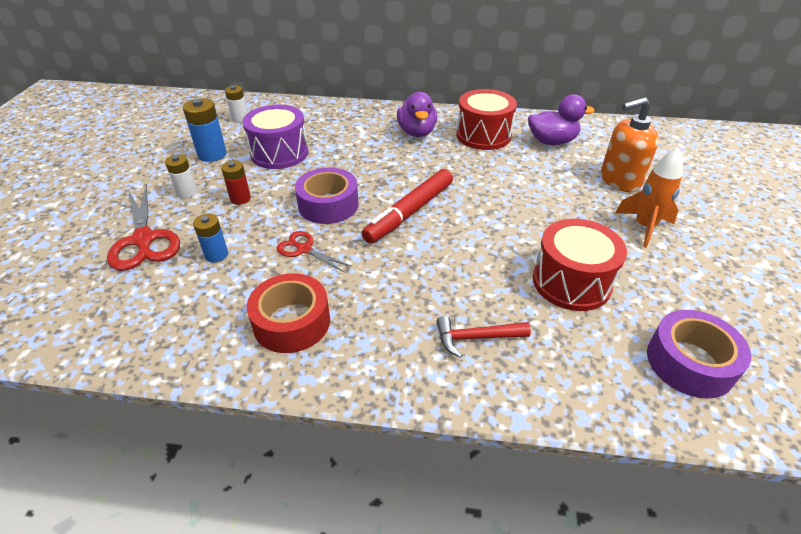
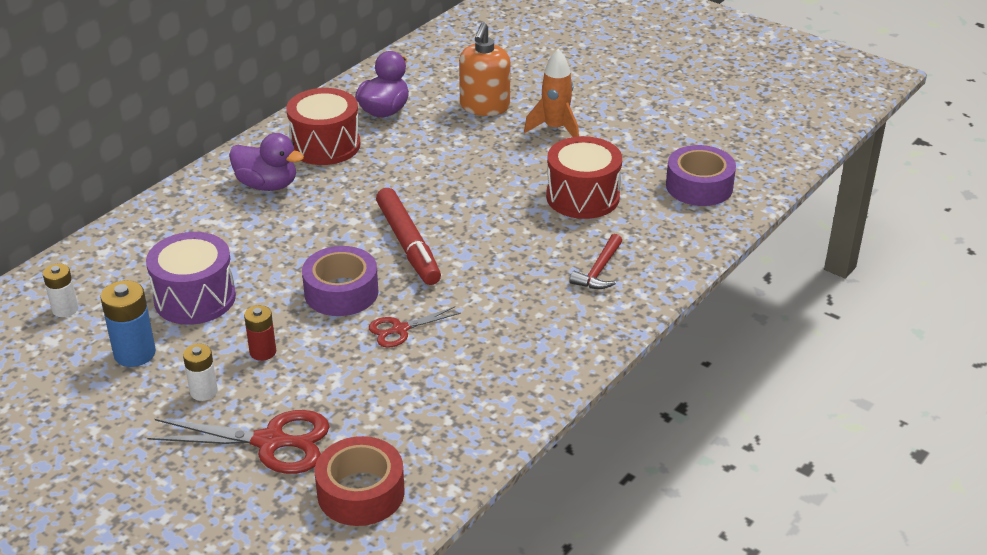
camera: 60 degrees left, 5 degrees down
blue battery [193,214,228,263] -> none
red tape [247,273,330,353] -> red tape moved to [315,436,404,526]

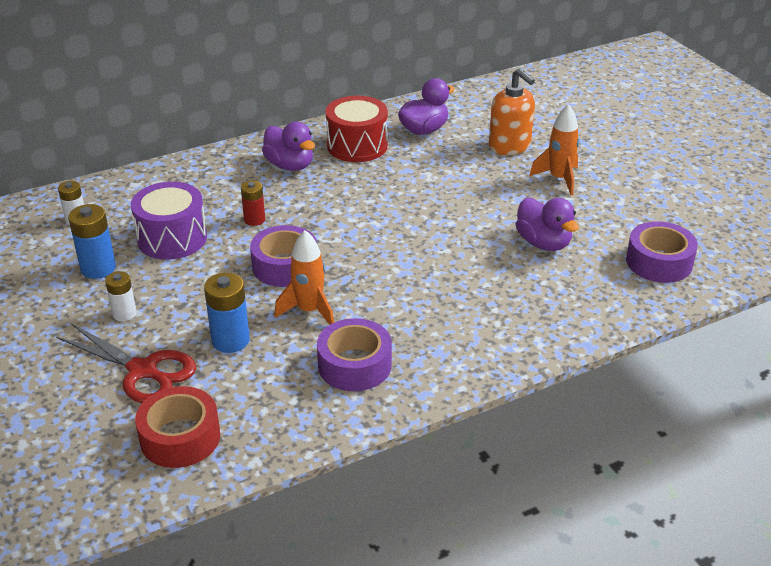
camera: 25 degrees right, 0 degrees up
red battery [244,305,276,361] -> red battery moved to [241,181,265,226]
red scissors [369,306,461,347] -> orange rocket [274,230,334,325]
red marker [376,188,441,285] -> none
orange soap dispenser [459,22,511,116] -> orange soap dispenser turned 75 degrees counterclockwise [489,68,535,155]
red drum [546,136,622,219] -> purple duck [516,197,579,251]
red hammer [569,234,622,289] -> none
none -> blue battery [204,273,250,353]
none -> purple tape [317,318,392,391]

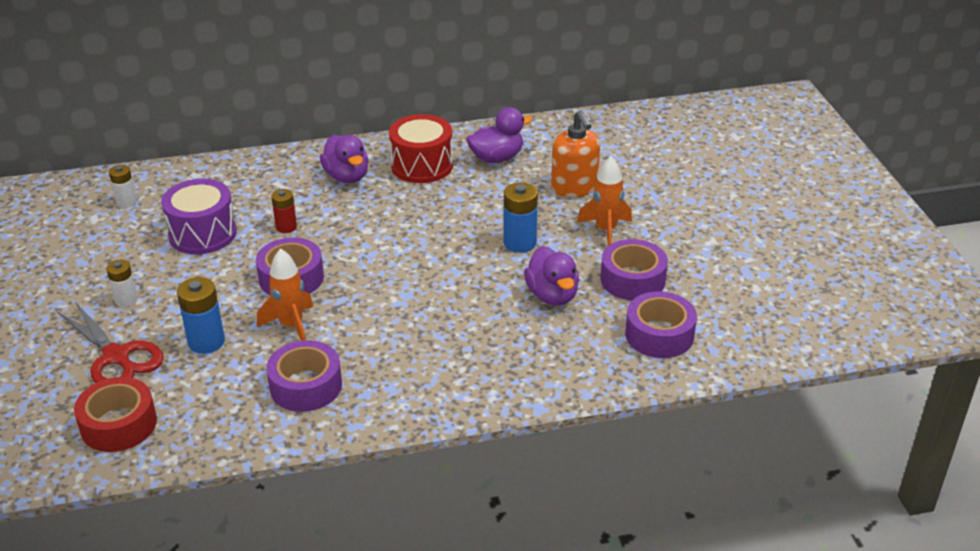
camera: 15 degrees right, 0 degrees up
blue battery [68,204,116,279] -> blue battery moved to [504,182,538,253]
none -> purple tape [601,239,668,300]

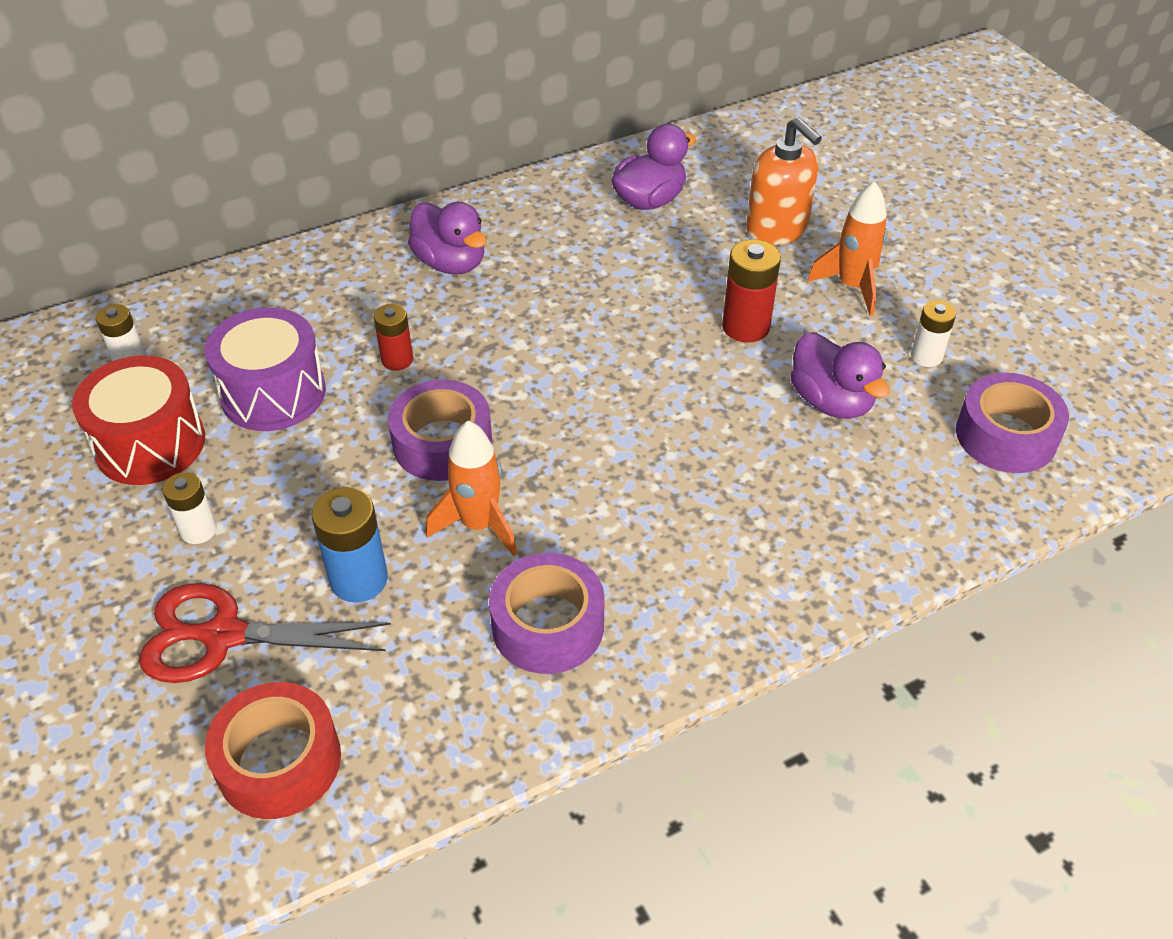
camera: 15 degrees left, 10 degrees up
red scissors [57,302,164,383] -> red scissors turned 150 degrees clockwise [139,583,391,683]
red drum [389,114,453,183] -> red drum moved to [72,355,205,485]
blue battery [504,182,538,253] -> red battery [722,240,781,343]
purple tape [601,239,668,300] -> white battery [911,300,956,367]

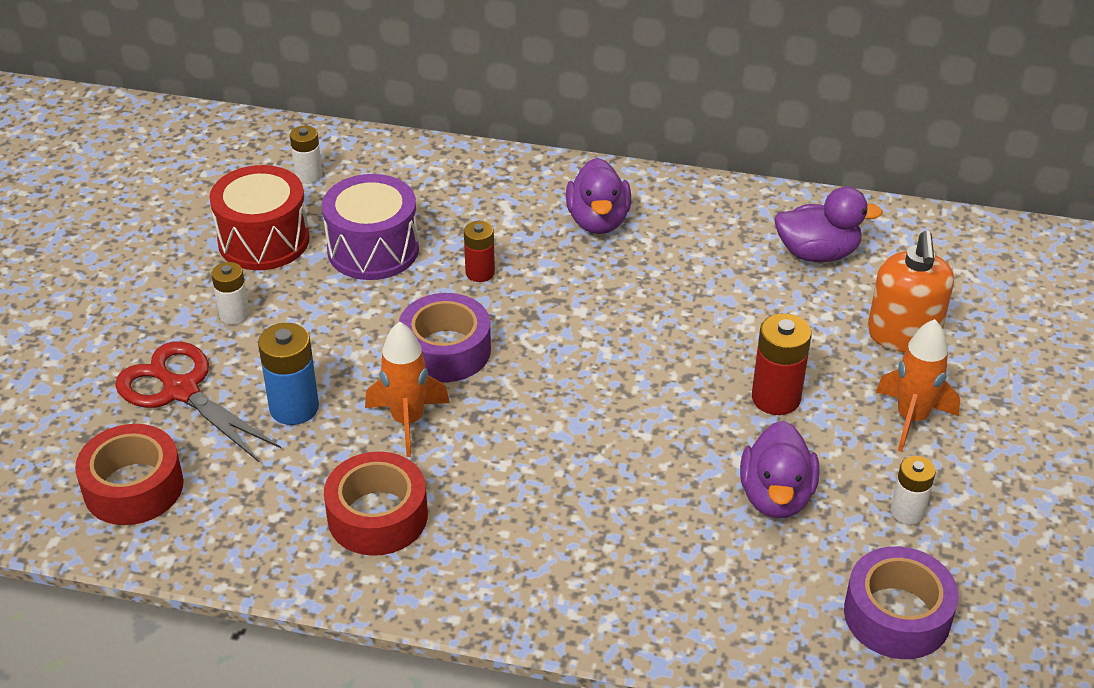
camera: 40 degrees right, 5 degrees down
purple tape [489,553,605,674] -> red tape [324,452,428,556]

